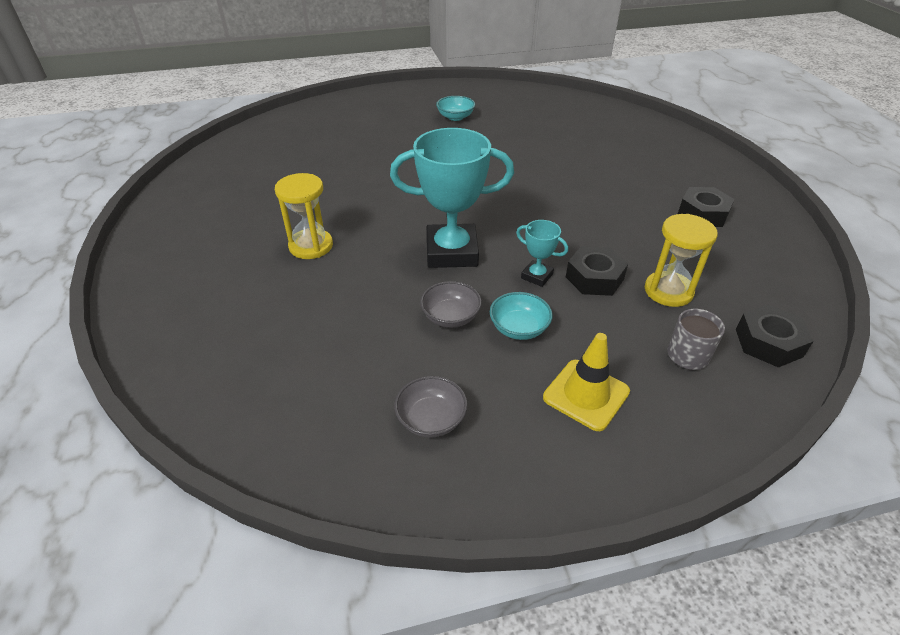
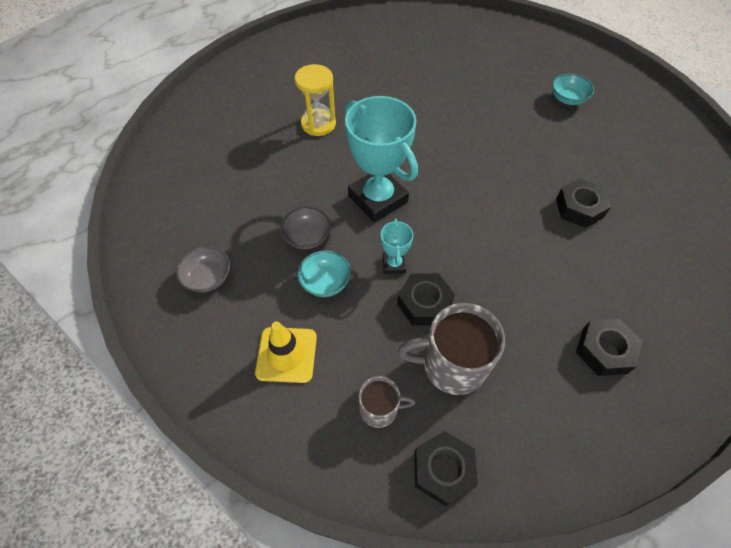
camera: 55 degrees right, 15 degrees up
yellow hourglass [645,214,718,307] -> grey mug [398,303,505,395]
none -> black nut [556,178,611,228]

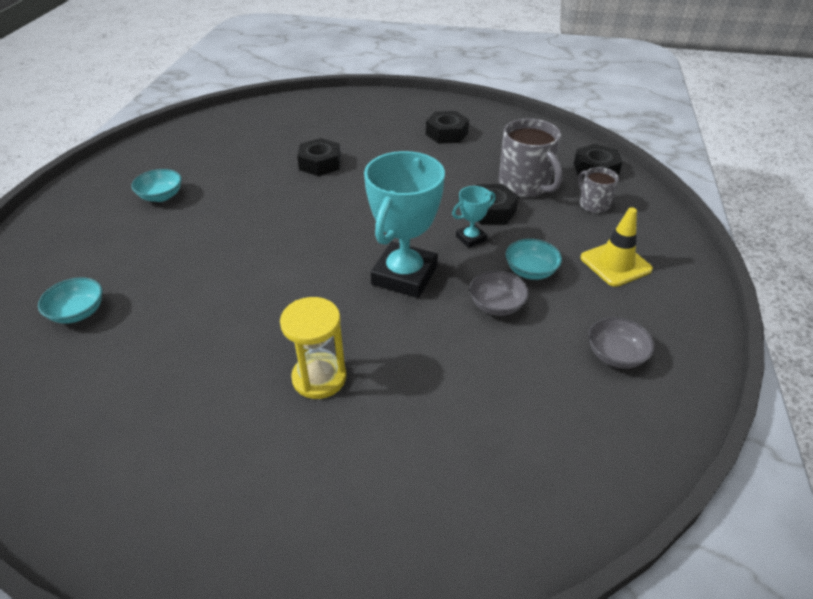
camera: 120 degrees left, 15 degrees down
none -> turquoise bowl [38,277,103,324]

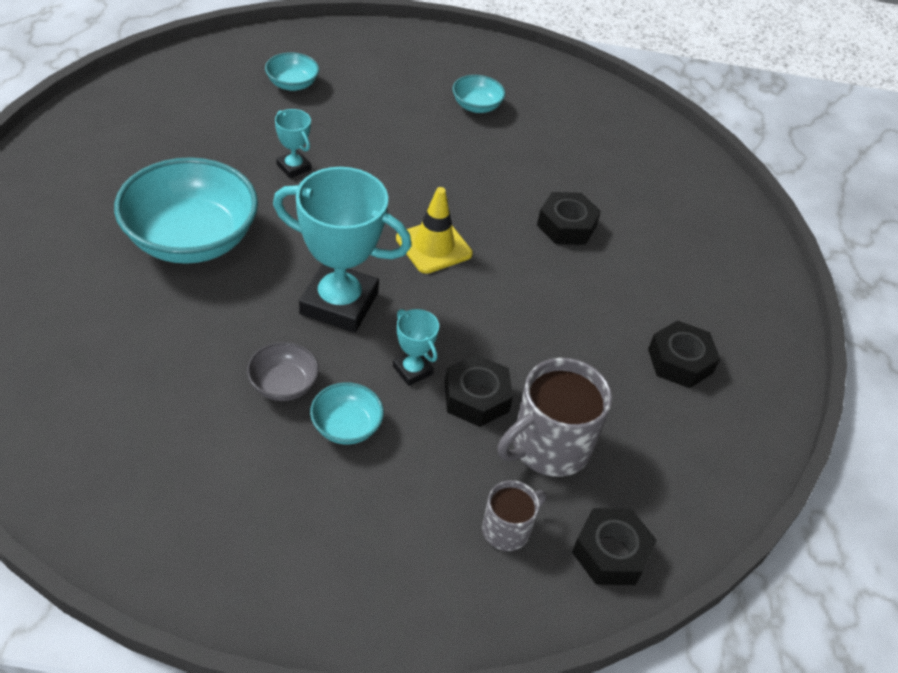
camera: 80 degrees right, 5 degrees up
yellow hourglass [280,297,347,399] -> turquoise bowl [114,157,258,264]
yellow traffic cone [580,207,653,287] -> yellow traffic cone moved to [396,187,473,274]
grey bowl [588,317,655,369] -> none
none -> turquoise trophy [275,109,311,178]

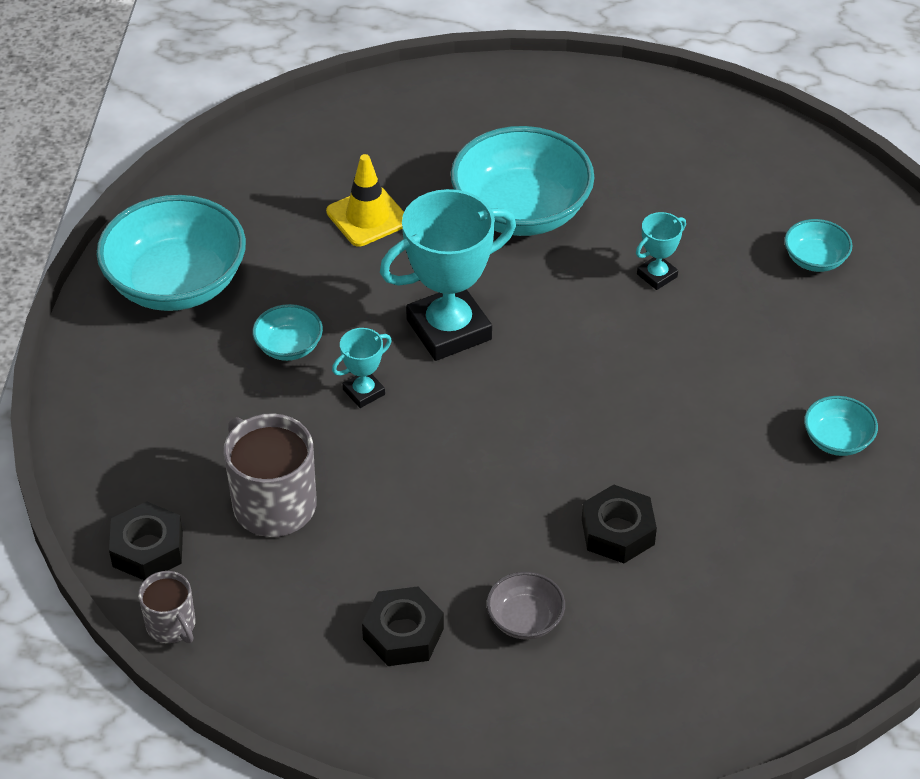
camera: 95 degrees right, 0 degrees up
grey bowl [247,342,319,401] -> grey bowl moved to [486,572,565,640]
turquoise trophy [273,167,411,333] -> turquoise trophy turned 45 degrees clockwise [380,189,516,361]
yellow traffic cone [396,187,473,274] -> yellow traffic cone moved to [326,154,404,247]
black nut [445,354,513,427] -> none
grey mug [482,480,547,551] -> grey mug moved to [138,571,195,643]
none -> turquoise bowl [96,195,246,311]

